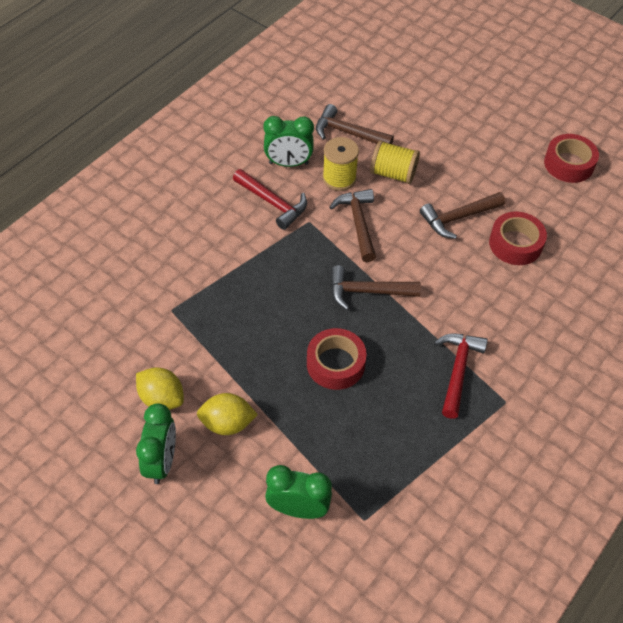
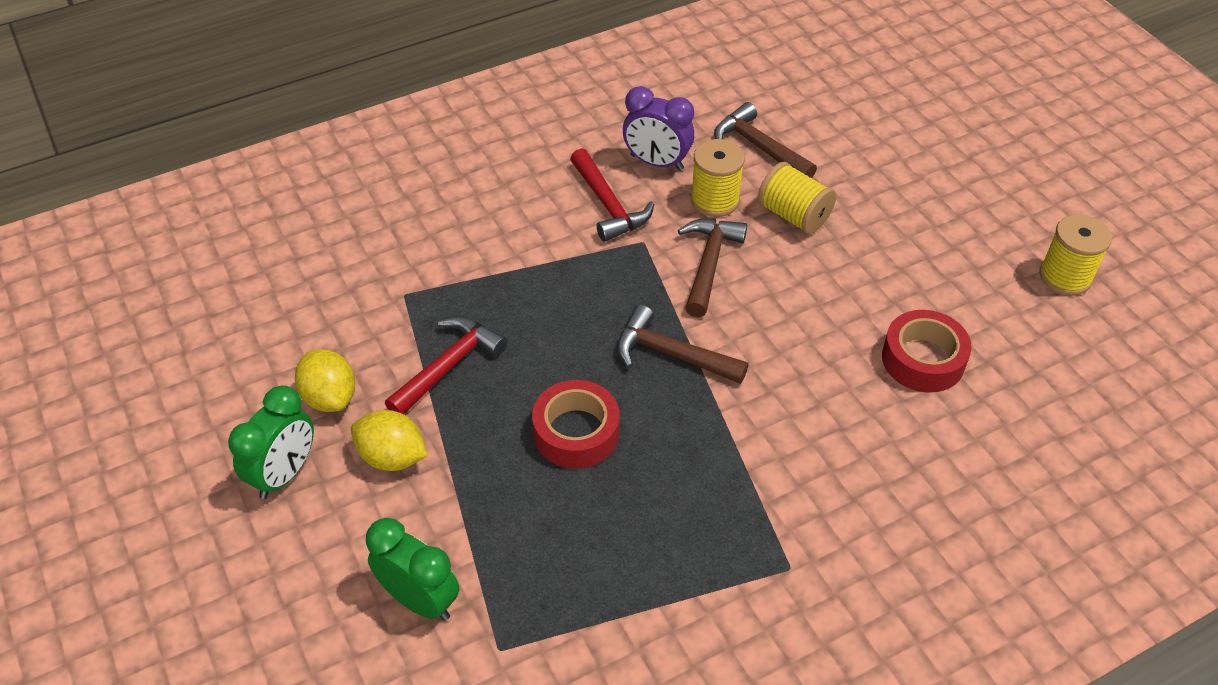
camera: 25 degrees right, 5 degrees down
green clock [263,116,314,167] -> purple clock [623,86,694,171]
brown hammer [420,192,505,239] -> none
red hammer [434,333,488,419] -> red hammer moved to [385,317,508,414]
red tape [544,134,599,183] -> yellow spool [1039,214,1112,296]

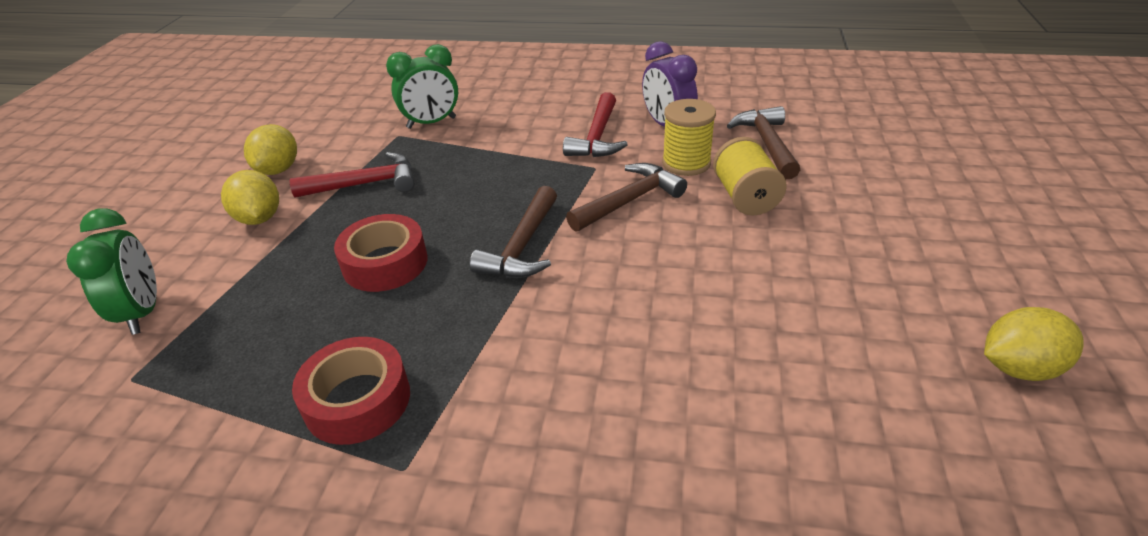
camera: 40 degrees right, 10 degrees down
green clock [228,385,314,499] -> green clock moved to [386,44,458,129]
brown hammer [617,305,748,384] -> brown hammer turned 135 degrees counterclockwise [470,186,557,277]
red tape [882,310,972,393] -> red tape moved to [292,337,410,445]
yellow spool [1039,214,1112,296] -> yellow lemon [984,307,1084,381]

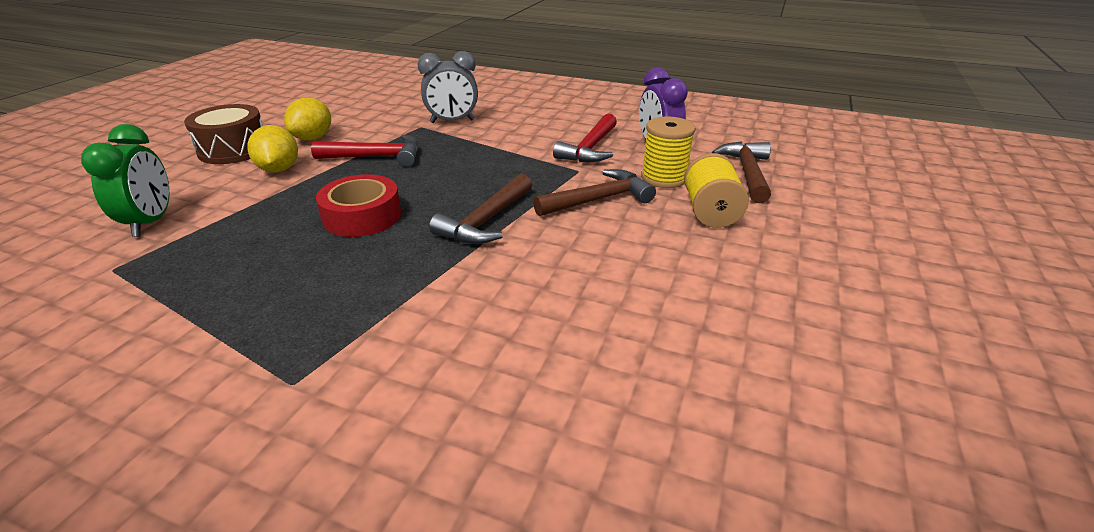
camera: 10 degrees right, 5 degrees down
red tape [292,337,410,445] -> none
green clock [386,44,458,129] -> grey clock [418,51,478,123]
yellow lemon [984,307,1084,381] -> none
none -> brown drum [184,104,263,164]

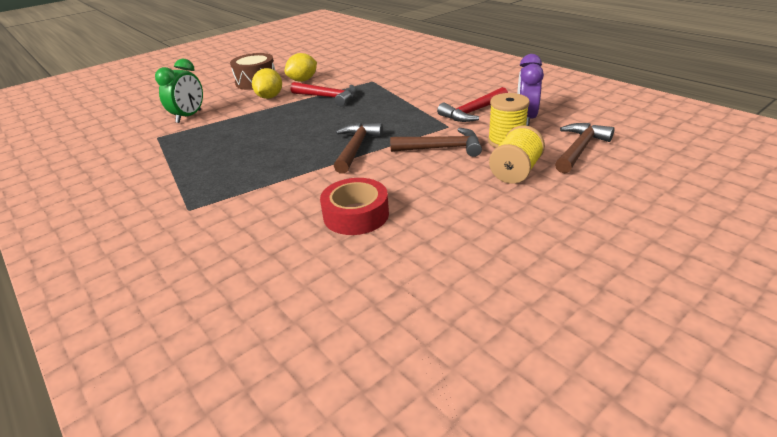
camera: 30 degrees right, 0 degrees up
red tape [316,174,401,237] -> red tape moved to [320,178,389,235]
grey clock [418,51,478,123] -> none
brown hammer [429,174,532,244] -> brown hammer turned 135 degrees clockwise [334,123,383,174]

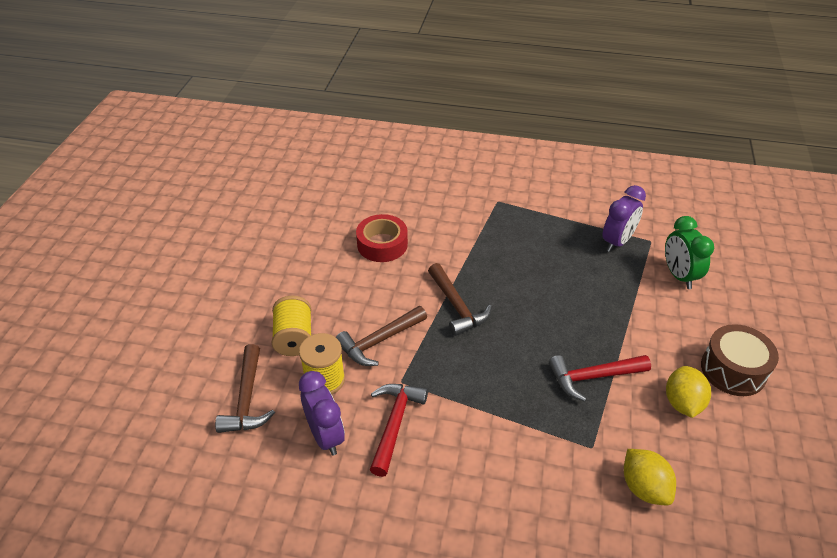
camera: 140 degrees right, 10 degrees up
yellow lemon [252,68,282,99] -> yellow lemon moved to [624,449,676,505]
none -> purple clock [602,185,646,252]

